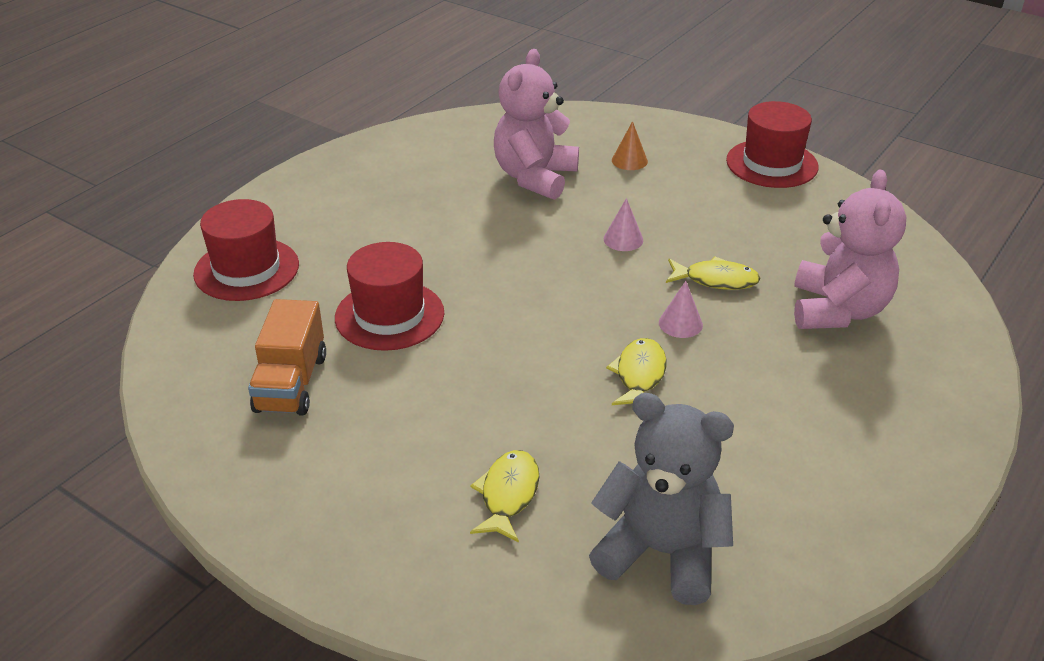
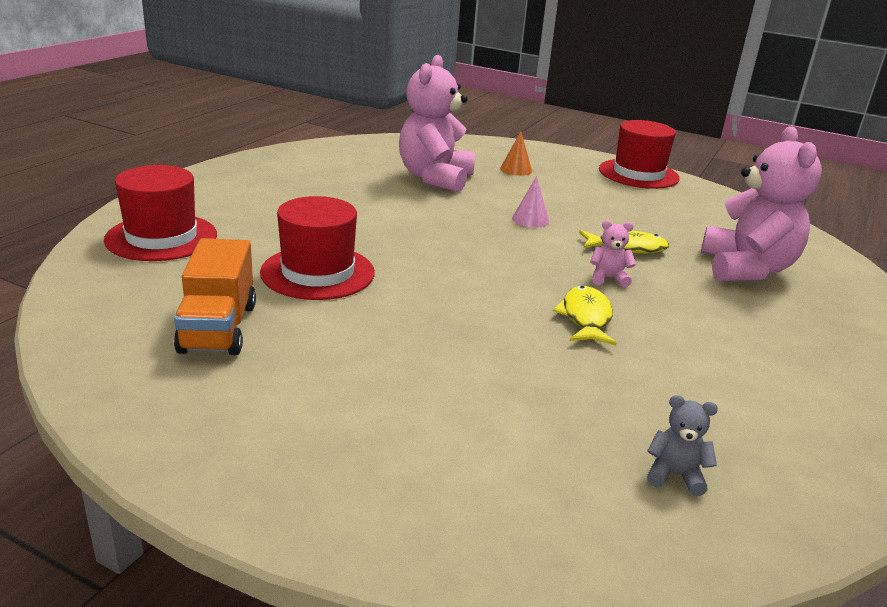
camera: 10 degrees left, 10 degrees down
yellow fish [470,450,539,543] -> none
grey teddy bear [589,393,734,605] -> grey teddy bear [647,395,718,496], size x0.41
pink cone [659,281,703,338] -> pink teddy bear [590,220,636,287]

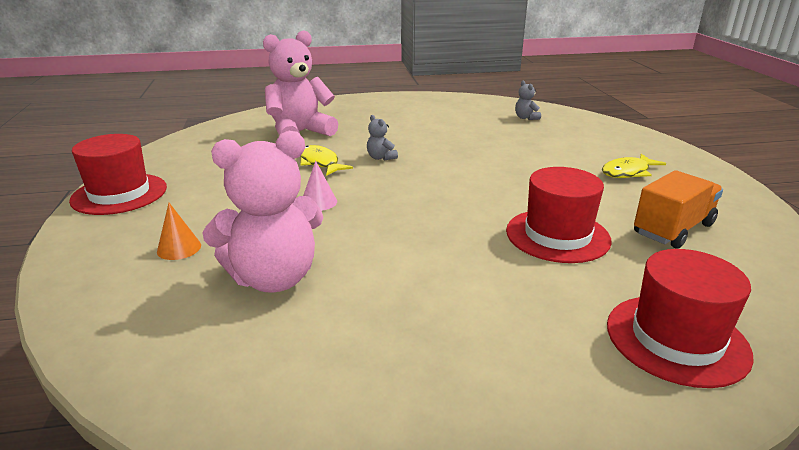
camera: 125 degrees left, 0 degrees up
yellow fish [553,286,617,346] -> yellow fish moved to [602,154,666,178]
pink teddy bear [590,220,636,287] -> grey teddy bear [367,115,398,161]

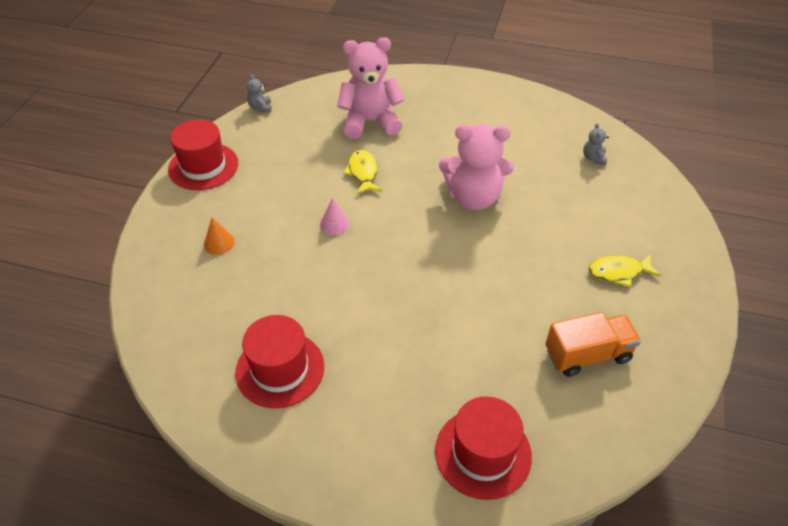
camera: 25 degrees right, 20 degrees up
pink teddy bear [203,131,323,292] -> pink teddy bear moved to [439,124,514,210]
grey teddy bear [367,115,398,161] -> grey teddy bear moved to [246,74,271,112]
red hat [506,167,612,263] -> red hat moved to [235,315,324,408]

